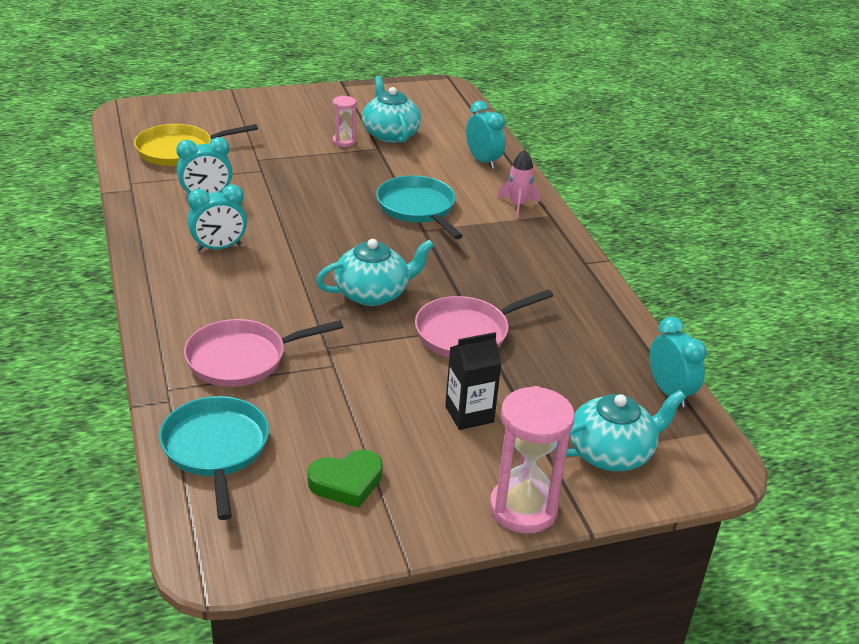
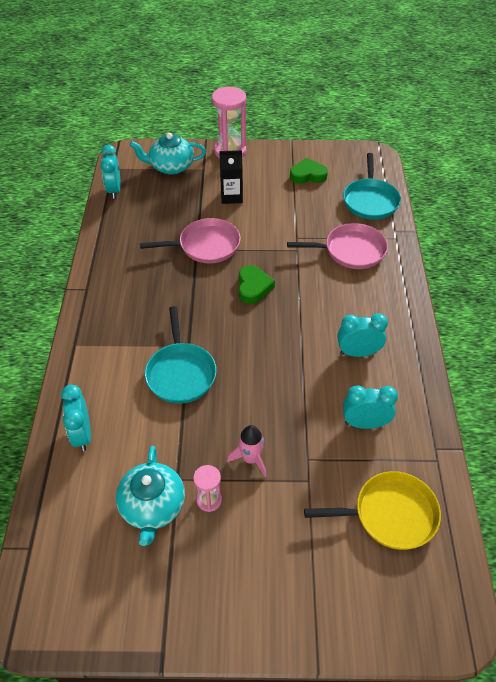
camera: 160 degrees left, 15 degrees up
turquoise teapot [316,239,434,306] -> green heart [239,265,275,304]
pink rocket [497,149,540,218] -> pink rocket moved to [227,425,267,477]

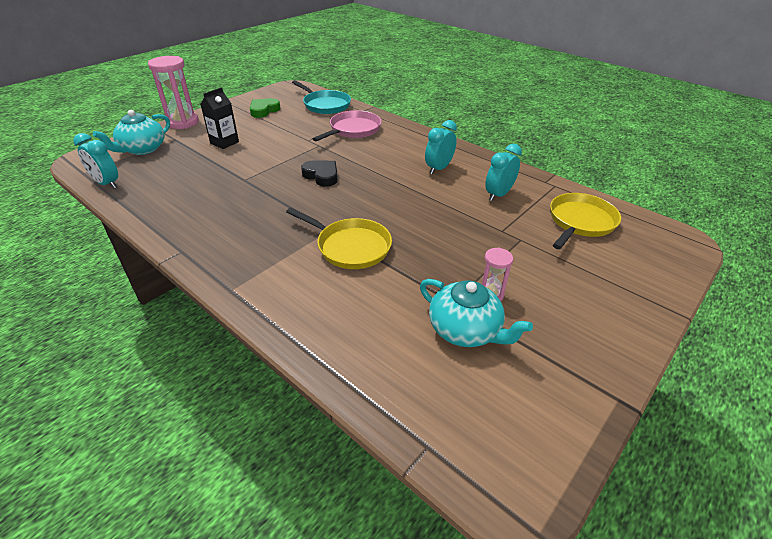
camera: 50 degrees left, 10 degrees down
turquoise clock [61,385,91,451] -> none
pink pan [140,218,241,263] -> none
turquoise pan [145,306,216,404] -> yellow pan [286,208,392,269]
pink rocket [227,425,267,477] -> none
green heart [239,265,275,304] -> black heart [301,160,338,187]

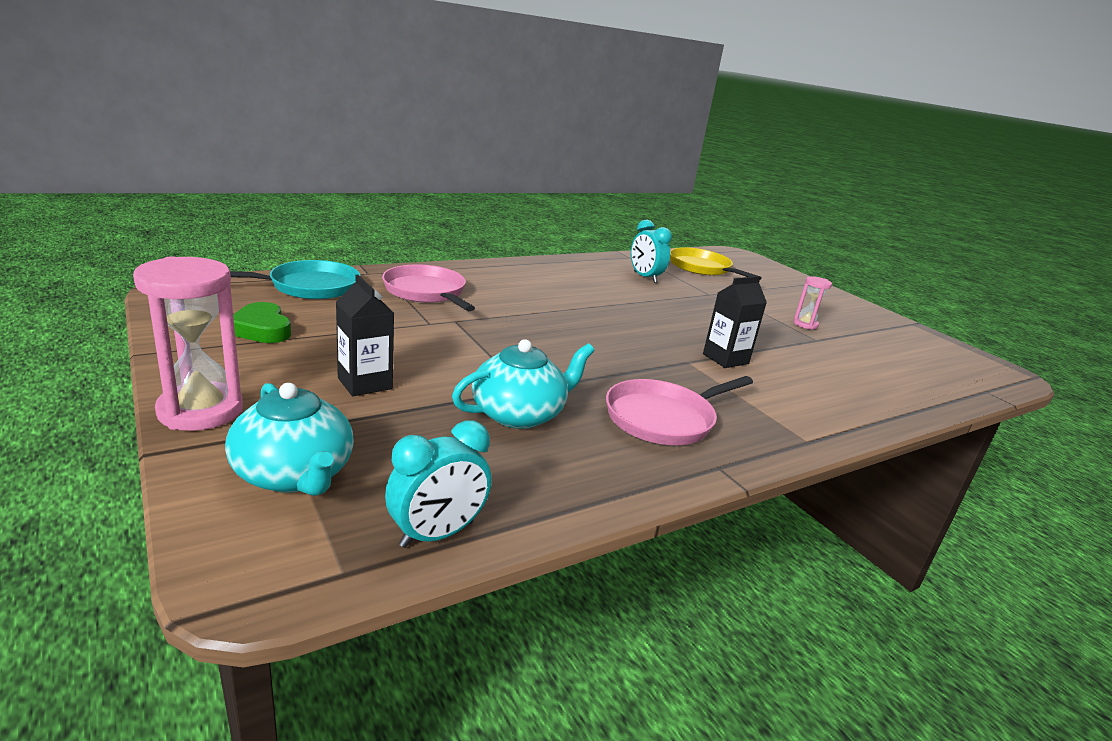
camera: 75 degrees left, 15 degrees down
yellow pan [286,208,392,269] -> black carton [703,276,767,368]
black heart [301,160,338,187] -> none
turquoise teapot [420,279,533,347] -> turquoise teapot moved to [452,339,594,429]
turquoise clock [425,120,457,174] -> none
none -> pink pan [606,376,753,445]

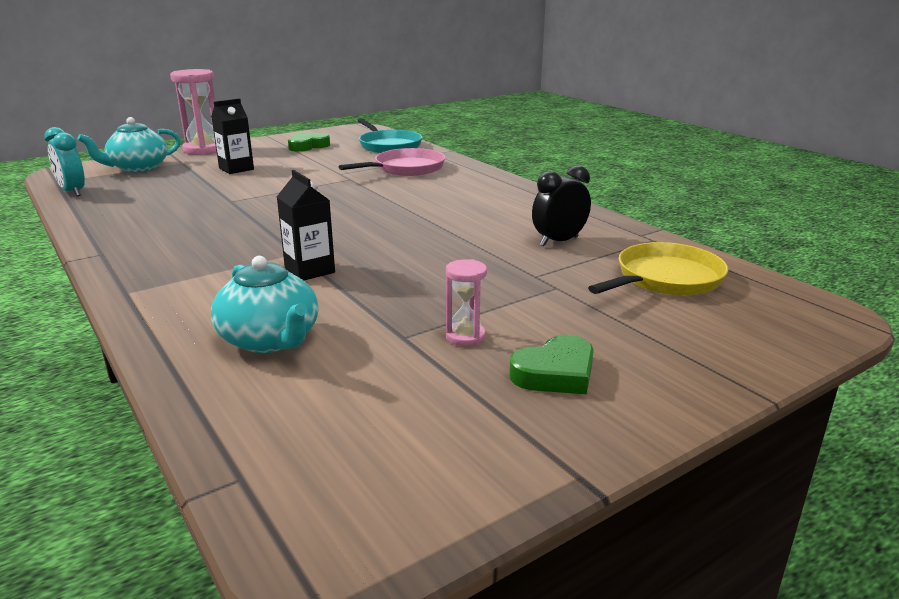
camera: 90 degrees right, 0 degrees up
turquoise teapot [452,339,594,429] -> turquoise teapot moved to [211,256,319,353]
pink pan [606,376,753,445] -> none
turquoise clock [631,220,672,283] -> black clock [532,165,591,246]
none -> green heart [509,335,594,394]

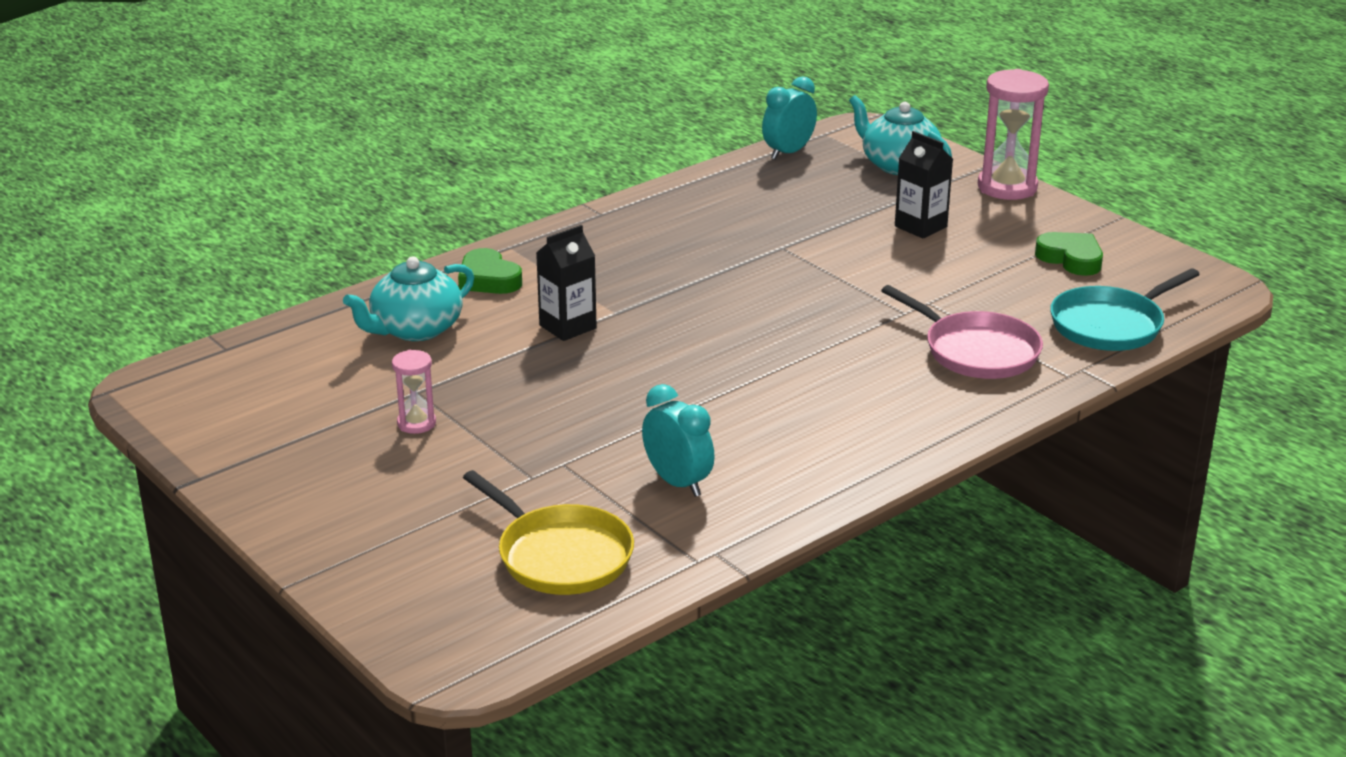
camera: 85 degrees right, 5 degrees up
green heart [509,335,594,394] -> green heart moved to [458,248,522,294]
black clock [532,165,591,246] -> turquoise clock [642,384,714,497]

